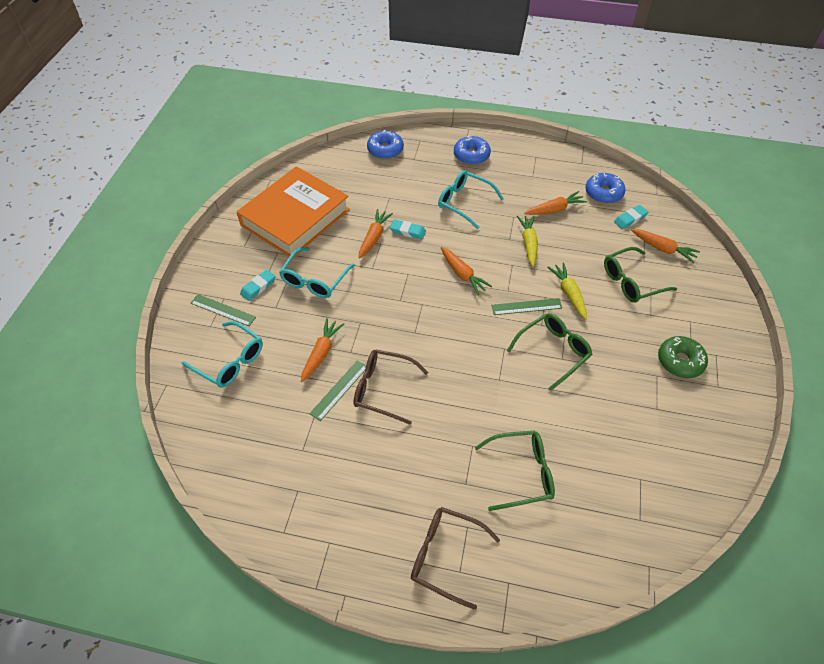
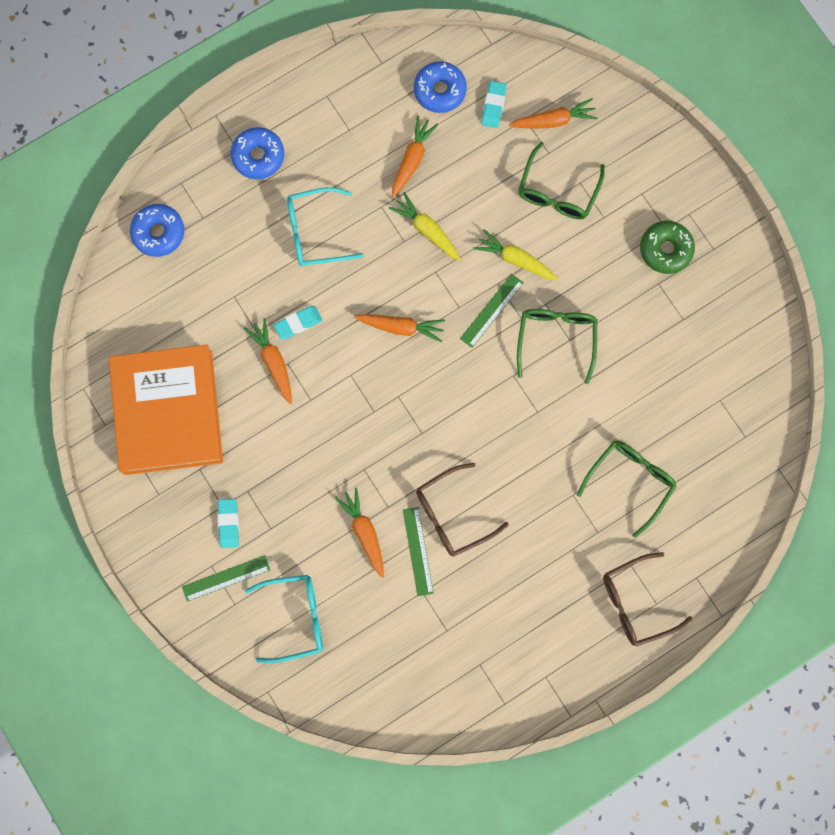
camera: 45 degrees left, 25 degrees up
turquoise glasses [279,247,355,298] -> none

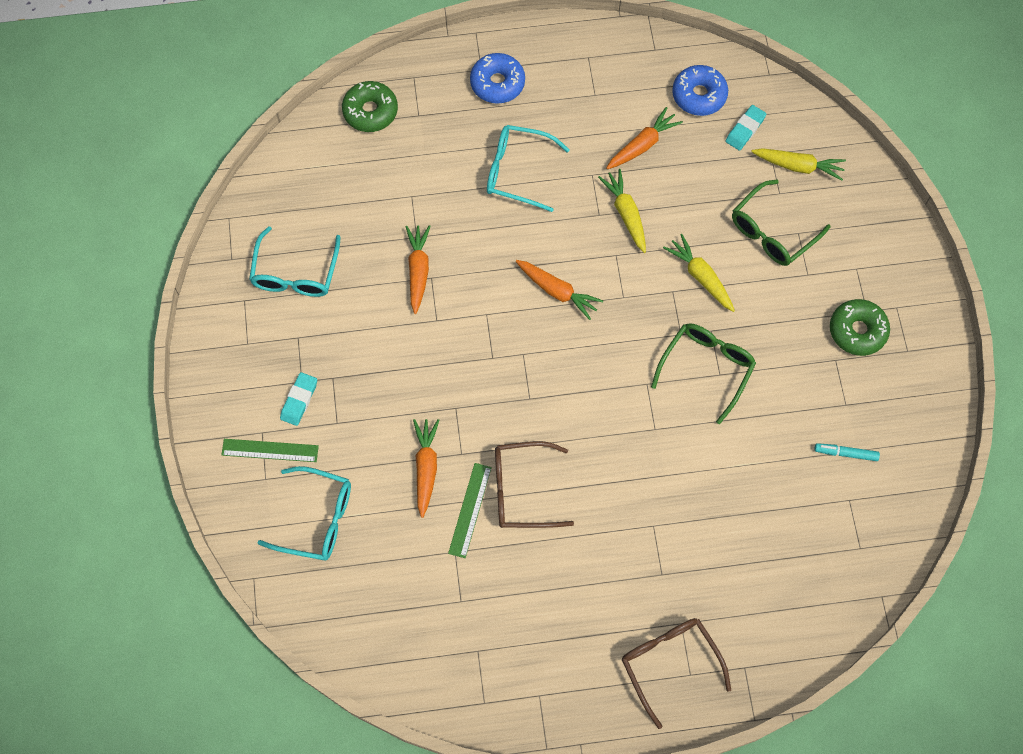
camera: 25 degrees right, 10 degrees down
orange book [109,345,223,475] -> turquoise glasses [249,226,341,297]
blue donut [130,204,184,257] -> green donut [342,81,398,132]
turquoise eraser [273,306,322,339] -> none
green ruler [460,274,524,348] -> none
orange carrot [509,98,598,129] -> yellow carrot [751,148,846,181]
green glasses [577,441,677,538] -> none
brown glasses [603,552,693,646] -> brown glasses turned 60 degrees clockwise [622,618,731,729]
none -> turquoise marker [815,443,880,461]

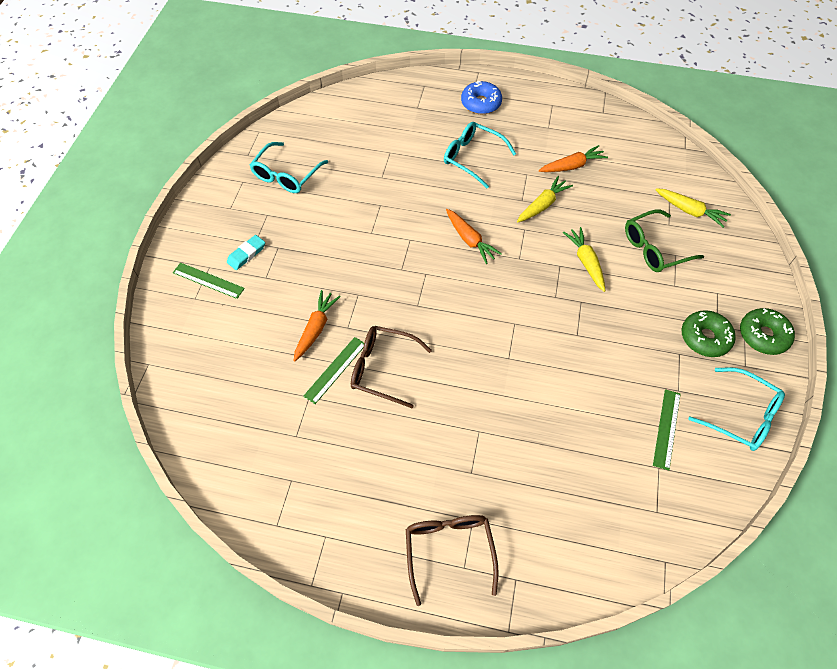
camera: 20 degrees right, 10 degrees down
turquoise glasses [257,466,351,560] -> turquoise glasses moved to [689,367,785,451]
green donut [342,81,398,132] -> green donut moved to [740,308,795,355]
orange carrot [405,225,431,314] -> none
yellow carrot [598,169,646,253] -> yellow carrot turned 45 degrees clockwise [517,176,573,222]
green glasses [651,323,756,424] -> none
blue donut [672,65,728,116] -> none
turquoise eraser [725,105,766,151] -> none
turquoise marker [815,443,880,461] -> green ruler [653,389,681,470]

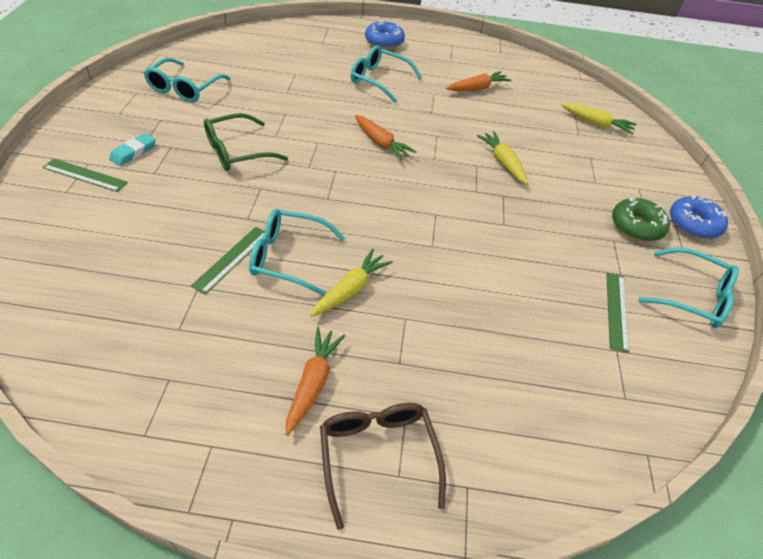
camera: 10 degrees left, 10 degrees down
orange carrot [294,290,341,361] -> orange carrot moved to [286,327,346,436]
brown glasses [351,326,432,408] -> turquoise glasses [249,209,345,296]
yellow carrot [517,176,573,222] -> yellow carrot moved to [310,249,393,317]
green glasses [625,209,704,272] -> green glasses moved to [204,113,288,171]
green donut [740,308,795,355] -> blue donut [670,195,728,239]

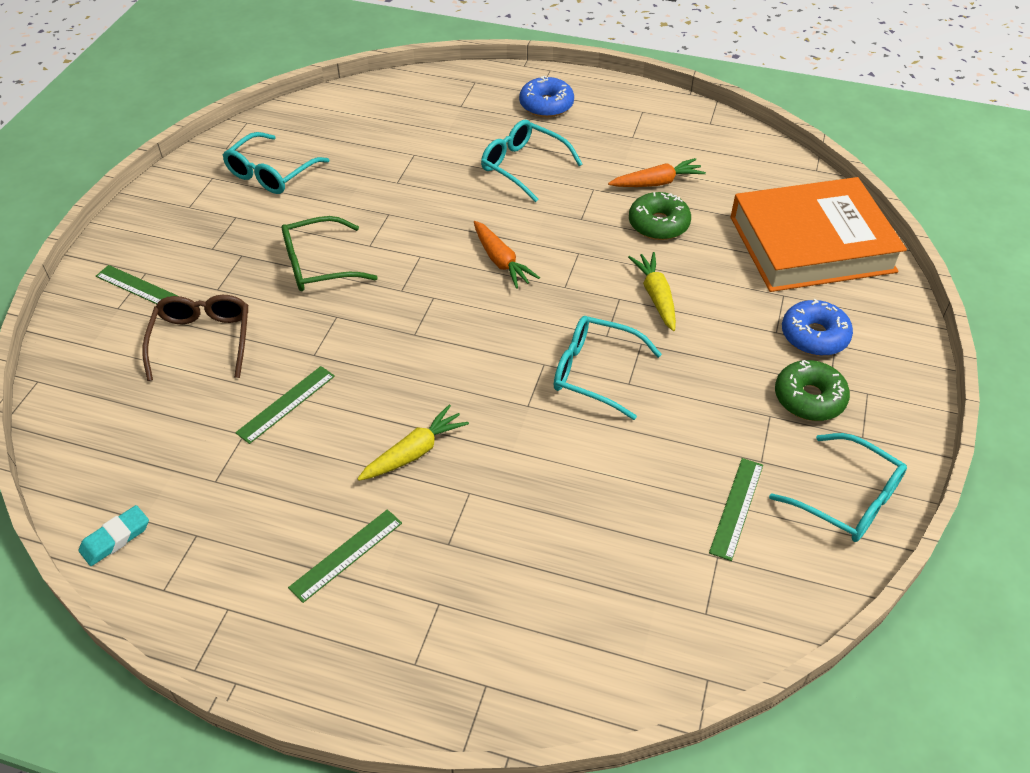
camera: 15 degrees right, 0 degrees up
turquoise eraser [109,133,156,166] -> turquoise eraser moved to [79,505,149,566]
turquoise glasses [249,209,345,296] -> turquoise glasses moved to [554,316,662,420]
orange carrot [286,327,346,436] -> green ruler [288,509,402,603]
brown glasses [320,403,446,530] -> brown glasses moved to [142,295,248,381]
yellow carrot [561,103,637,134] -> orange book [731,177,907,292]
blue donut [670,195,728,239] -> blue donut moved to [782,299,853,356]
none -> green donut [629,192,691,240]

